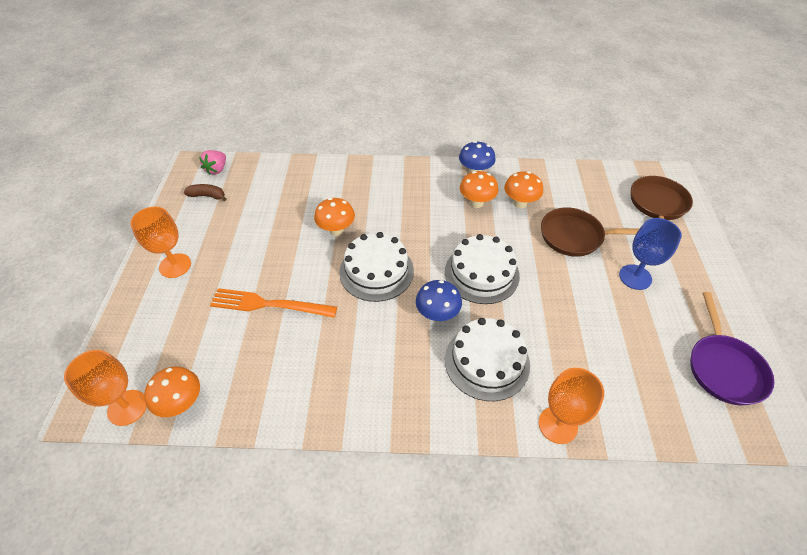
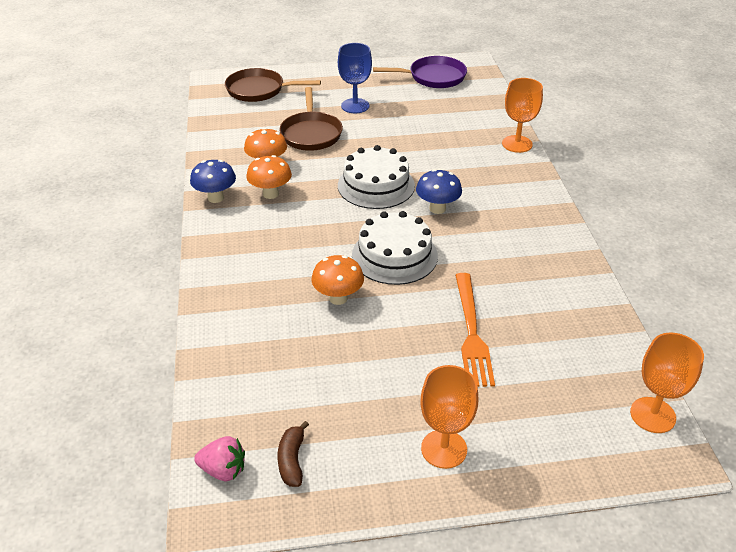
camera: 100 degrees left, 10 degrees down
orange mushroom [144,366,200,417] -> none
white cake [445,318,530,401] -> none

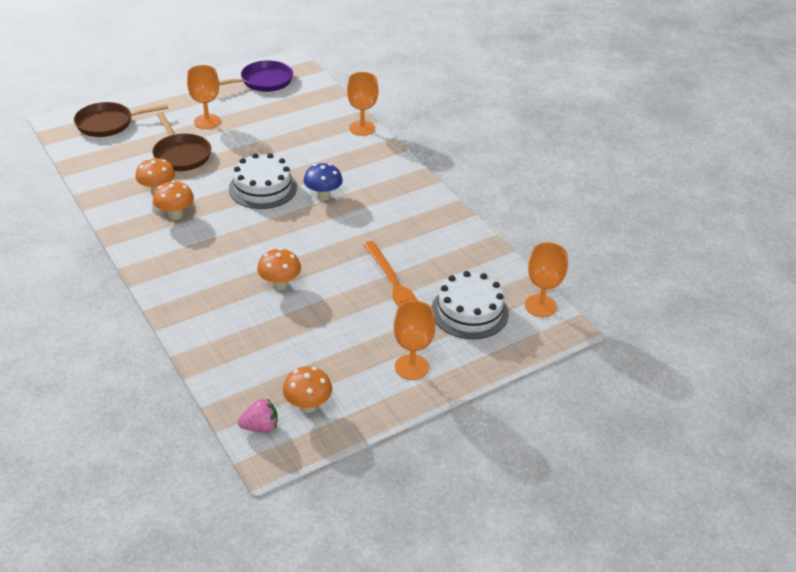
camera: 25 degrees left, 0 degrees up
blue mushroom [190,160,236,203] -> none
brown banana [278,421,309,487] -> orange mushroom [283,366,332,413]
blue goblet [338,43,372,113] -> orange goblet [187,65,220,129]
white cake [352,211,438,285] -> white cake moved to [431,271,509,339]

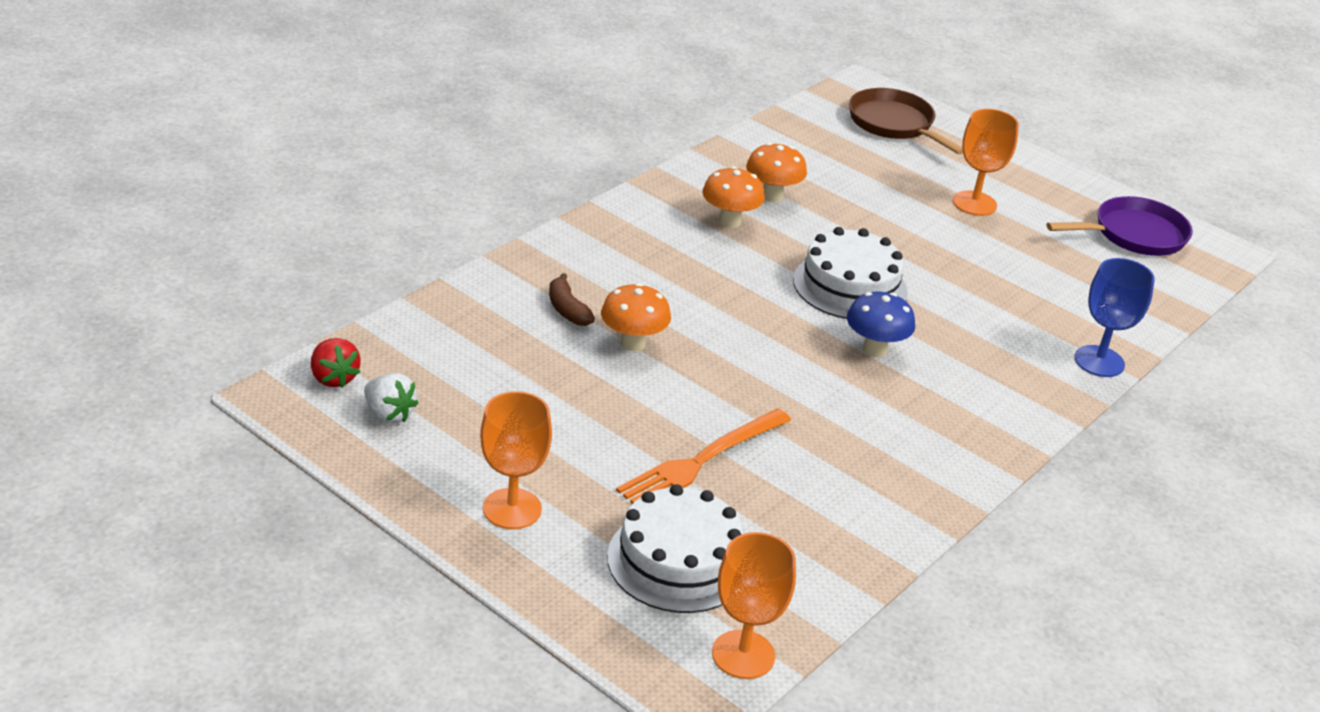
camera: 70 degrees right, 5 degrees down
brown pan [152,112,211,171] -> none
purple pan [219,60,293,92] -> purple pan turned 60 degrees counterclockwise [1047,196,1193,256]
pink strawberry [238,398,278,433] -> red strawberry [311,338,361,388]
orange mushroom [283,366,332,413] -> white strawberry [364,373,418,424]
orange goblet [347,72,378,136] -> blue goblet [1074,258,1155,377]
none -> brown banana [549,273,595,326]

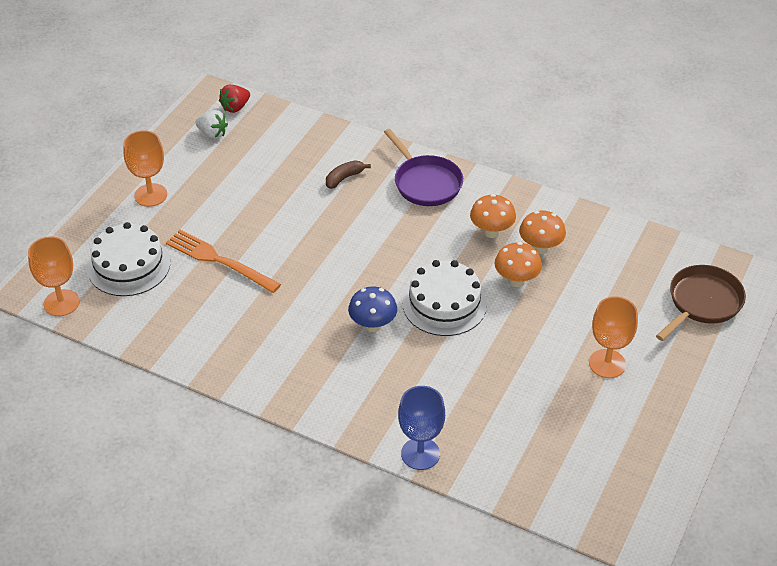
camera: 80 degrees right, 10 degrees up
white strawberry [364,373,418,424] -> white strawberry turned 90 degrees counterclockwise [195,110,228,139]
orange mushroom [601,283,671,351] -> orange mushroom moved to [495,242,542,287]
purple pan [1047,196,1193,256] -> purple pan moved to [384,129,463,206]

